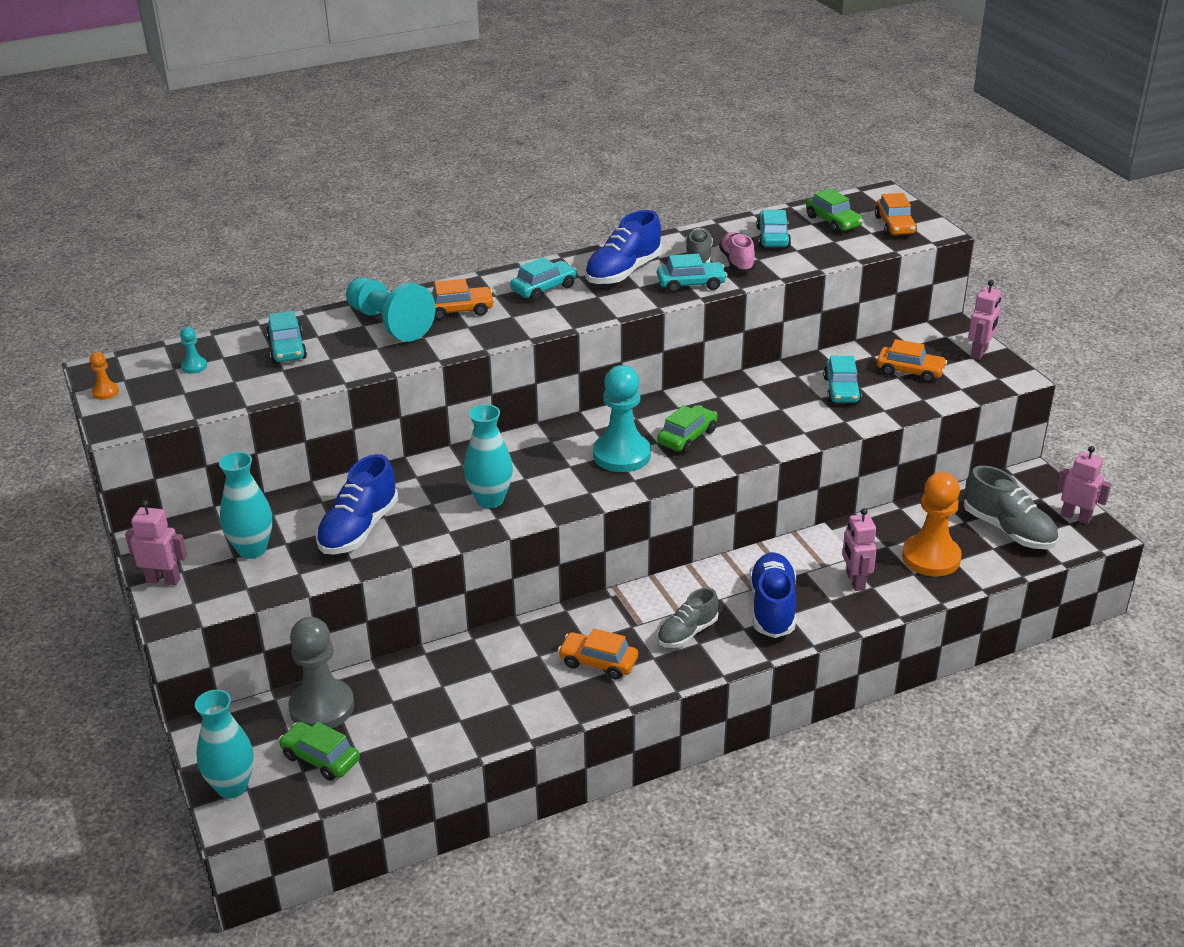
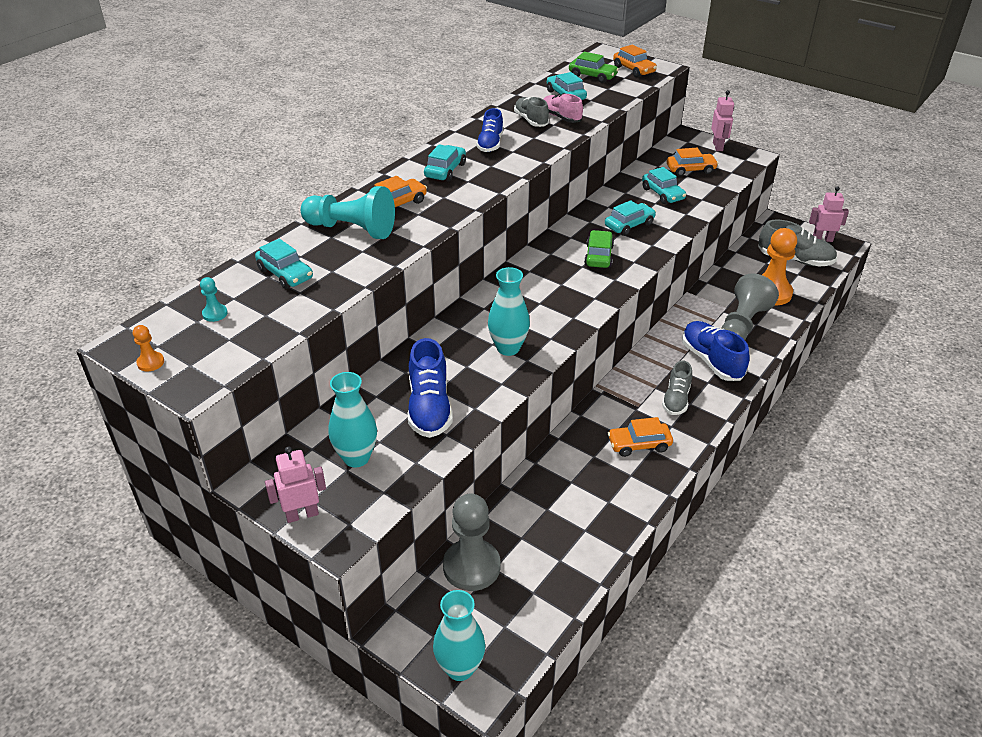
camera: 30 degrees left, 5 degrees up
green car [279,722,360,781] -> none
blue shoe [585,210,662,285] -> blue shoe [476,108,504,152], size x0.66
turquoise pawn [593,365,651,472] -> none
turquoise car [657,254,727,293] -> turquoise car moved to [605,200,656,236]
pink robot [842,508,877,591] -> grey pawn [721,273,779,340]

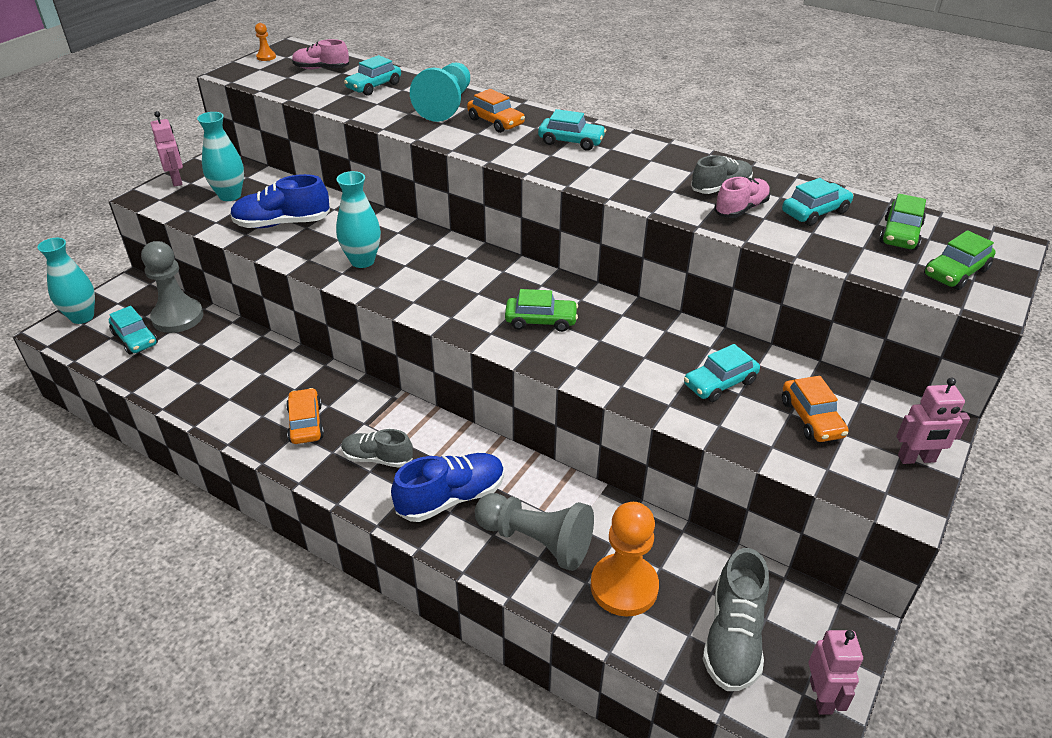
camera: 85 degrees right, 0 degrees up
turquoise pawn [200,277,228,322] -> pink shoe [292,39,349,69]
blue shoe [476,108,504,152] -> none
turquoise car [605,200,656,236] -> turquoise car moved to [109,306,158,354]
orange car [613,45,657,77] -> green car [924,230,996,290]

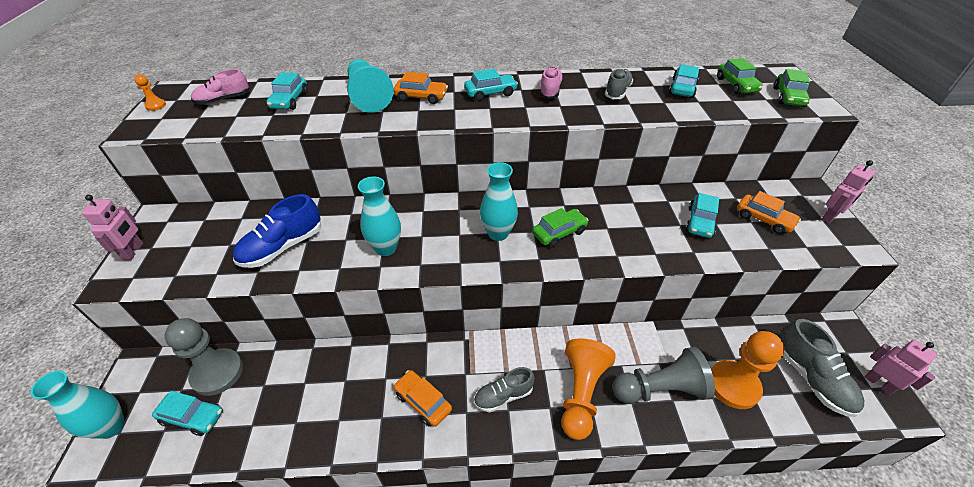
camera: 35 degrees left, 5 degrees up
pink robot [151,111,183,187] -> pink robot turned 60 degrees clockwise [82,195,143,260]
turquoise vase [197,112,244,201] -> turquoise vase moved to [480,162,518,241]
blue shoe [391,453,504,522] -> orange pawn [561,338,616,440]
pink shoe [714,177,770,218] -> pink shoe moved to [540,67,563,99]

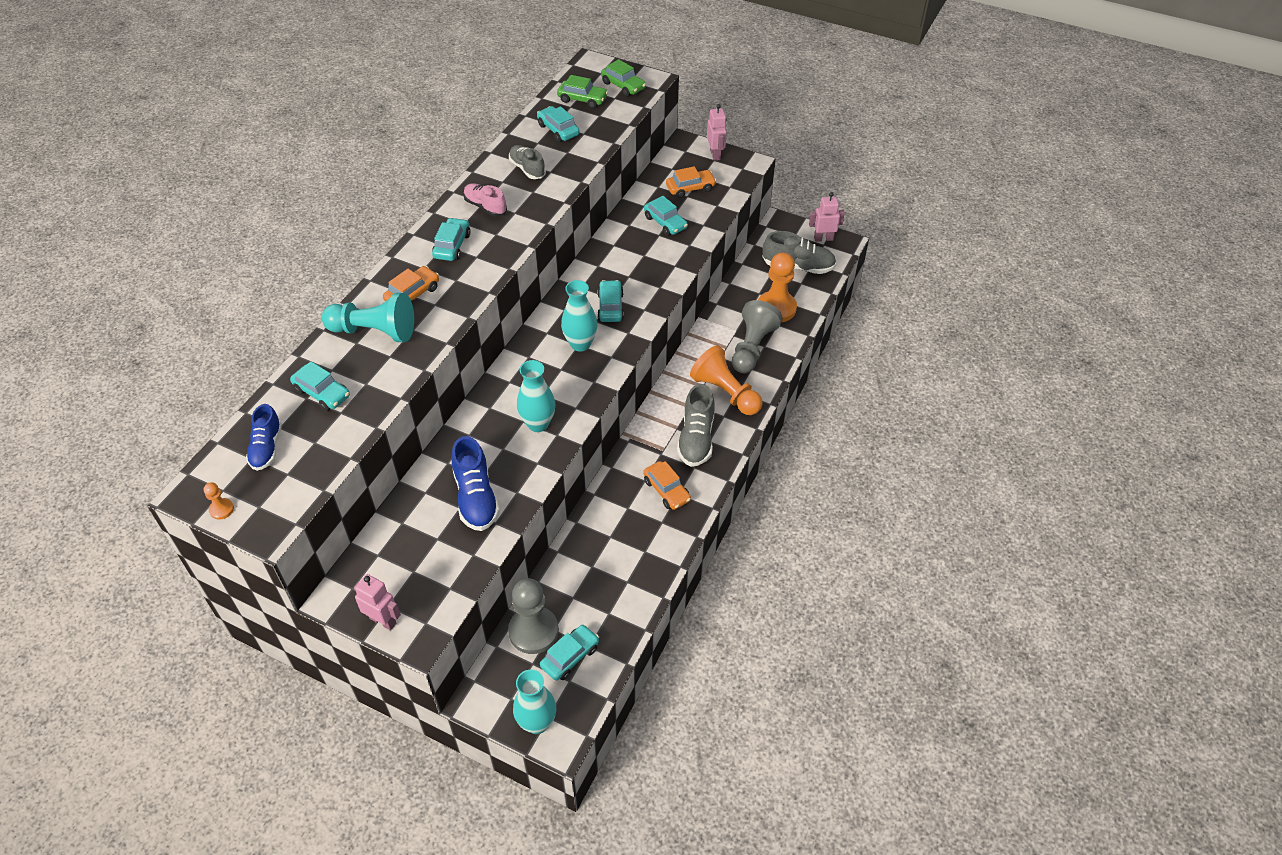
camera: 60 degrees left, 5 degrees up
pink shoe [191,69,250,105] -> blue shoe [246,404,282,471]
orange car [394,370,452,427] -> orange car turned 105 degrees counterclockwise [643,461,691,510]
grey shoe [474,367,535,412] -> grey shoe [677,384,715,467], size x1.51
green car [532,208,589,247] -> turquoise car [597,280,624,322]

